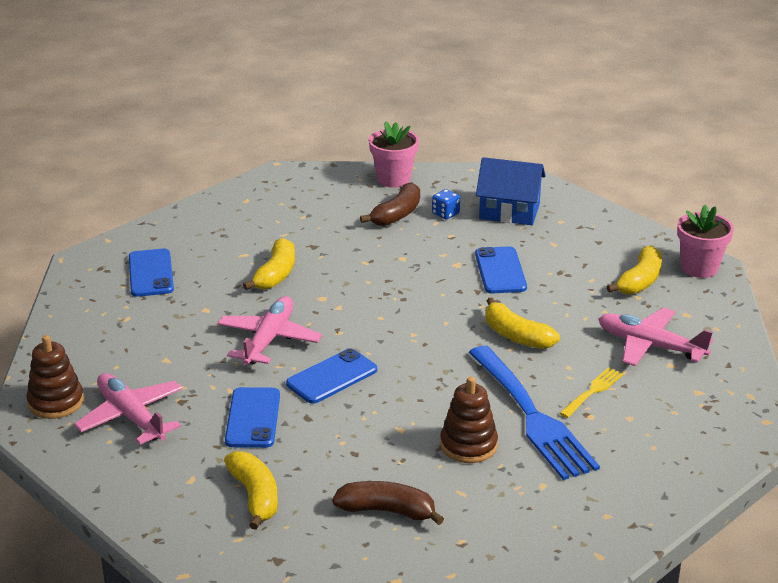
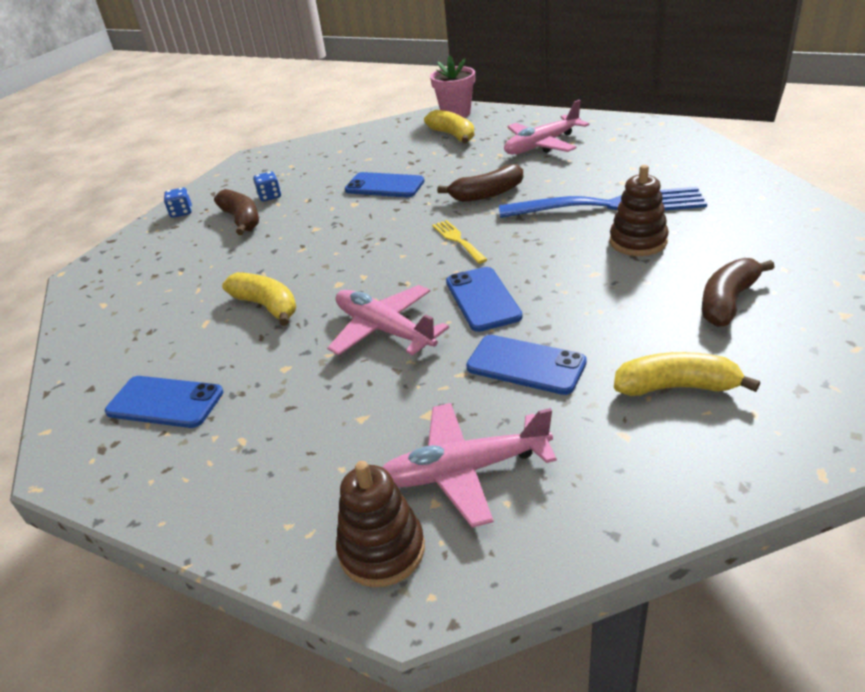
camera: 60 degrees left, 5 degrees up
pink flower pot [369,121,419,187] -> blue dice [164,187,192,218]
blue house [476,157,546,225] -> none
yellow banana [485,298,560,349] -> brown banana [437,164,523,202]
yellow fork [559,367,623,418] -> yellow fork moved to [432,220,487,264]

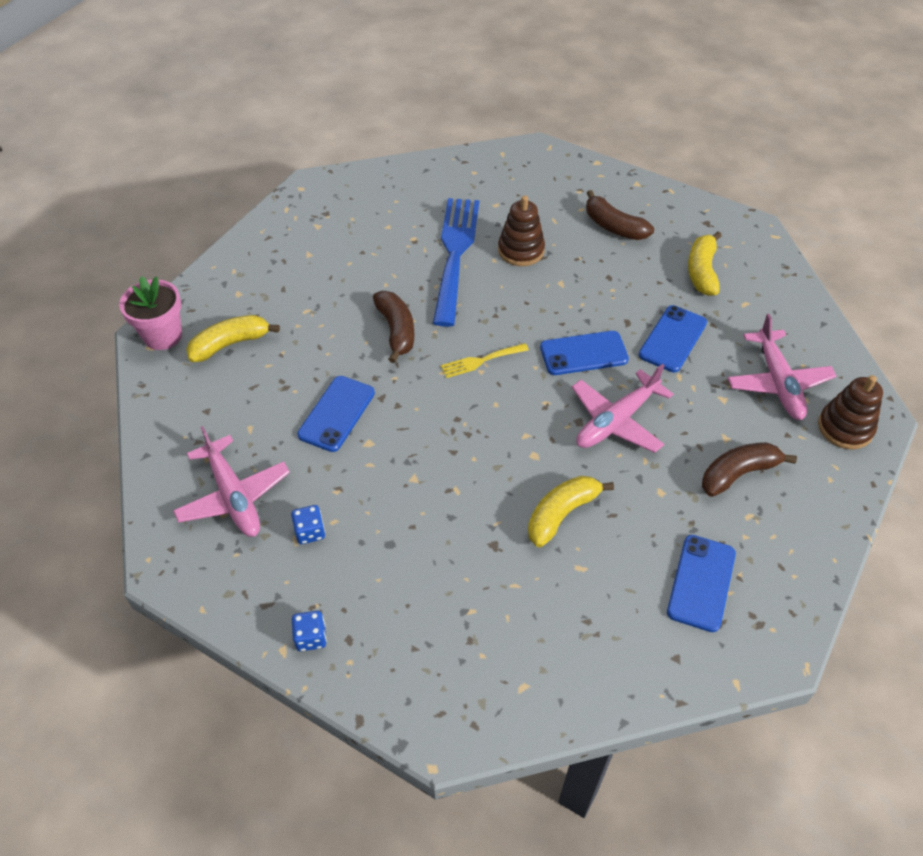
camera: 90 degrees left, 15 degrees up
brown banana [214,189,259,235] -> brown banana moved to [702,442,797,497]
pink plane [504,100,589,154] -> pink plane moved to [173,426,290,537]

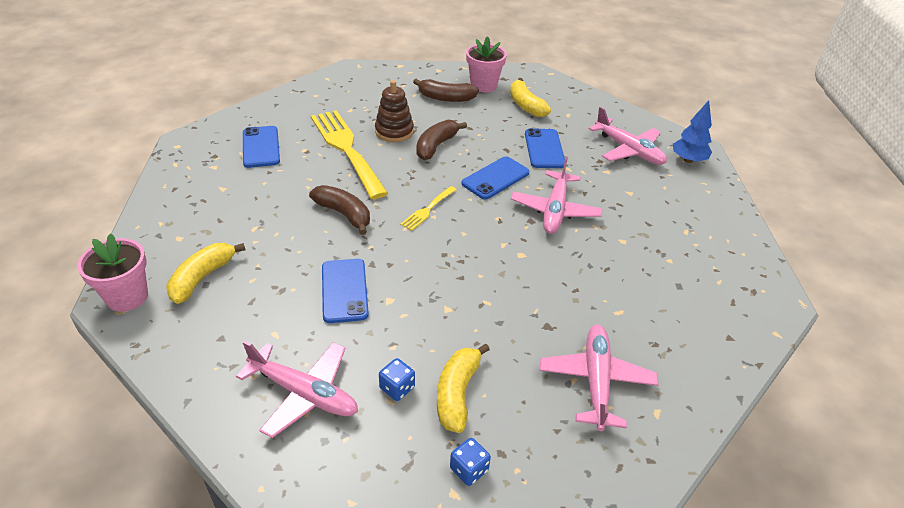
camera: 35 degrees left, 10 degrees down
blue fork [433,198,479,327] -> yellow fork [311,110,388,199]
yellow banana [528,476,614,547] -> yellow banana moved to [437,343,490,433]
blue phone [667,535,736,632] -> blue phone moved to [243,126,280,168]
brown banana [702,442,797,497] -> brown banana moved to [416,120,467,160]
brown stacking toy [818,375,883,449] -> blue tree [673,100,712,163]
none -> pink flower pot [466,36,507,92]
none -> pink plane [540,324,659,431]

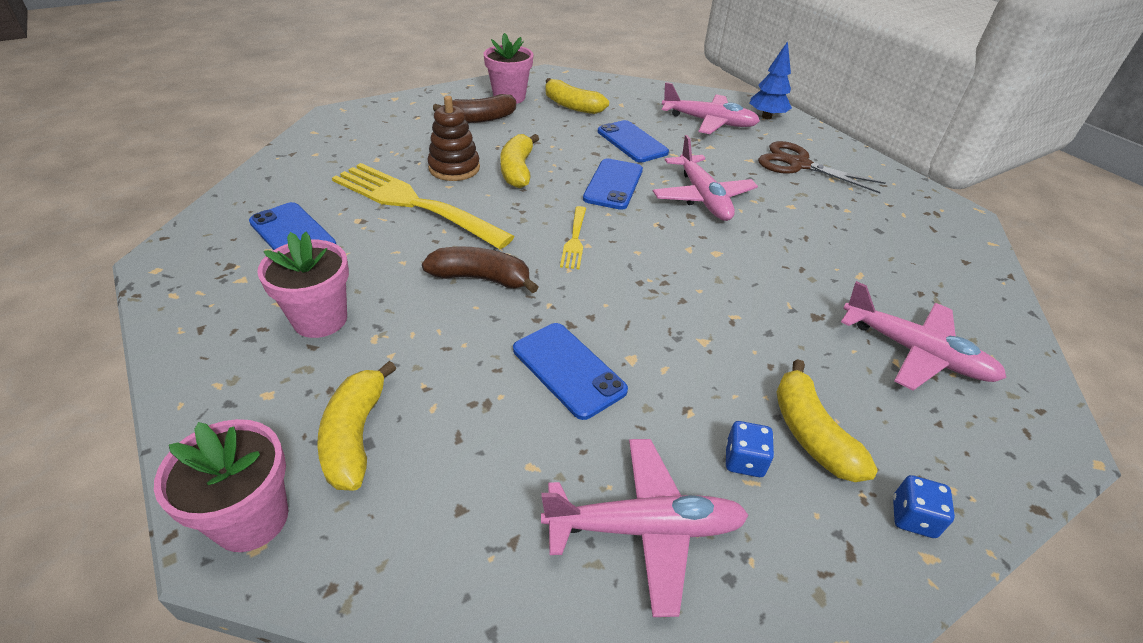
camera: 30 degrees left, 0 degrees up
brown banana [416,120,467,160] -> yellow banana [500,134,539,188]
pink plane [540,324,659,431] -> pink plane turned 150 degrees clockwise [841,281,1007,391]
none -> pink flower pot [257,232,349,338]
none -> brown scissors [758,141,885,193]

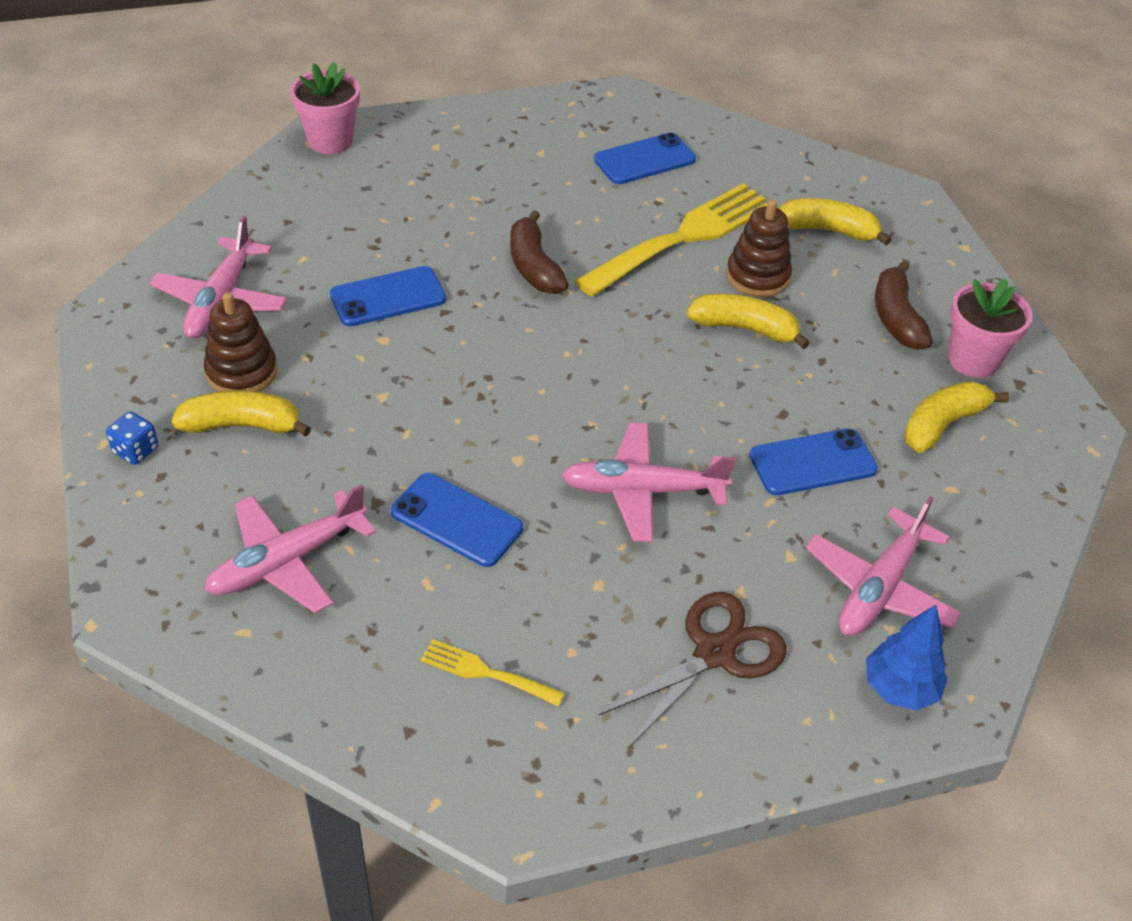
camera: 105 degrees right, 5 degrees up
pink flower pot [257,232,349,338] -> none
yellow banana [317,361,396,491] -> yellow banana moved to [779,198,892,245]
brown banana [422,246,538,294] -> brown banana turned 135 degrees clockwise [510,210,569,294]
yellow fork [560,206,586,269] -> yellow fork moved to [421,639,565,707]
blue phone [583,158,643,210] -> blue phone moved to [391,473,523,567]
blue dice [726,421,774,477] -> brown stacking toy [204,292,277,392]

